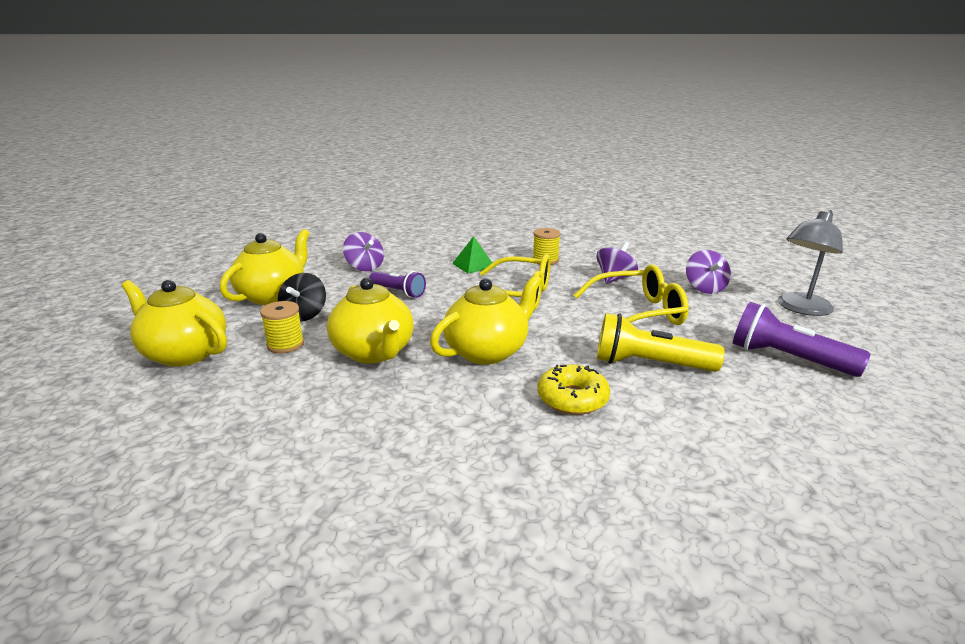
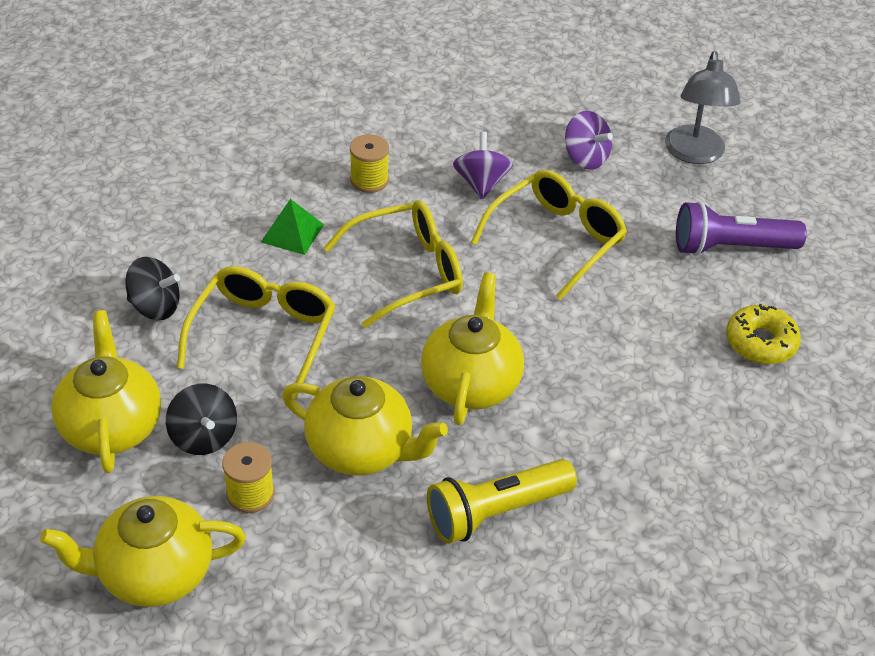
camera: 40 degrees left, 20 degrees up
purple spinning top [343,232,384,271] -> black spinning top [125,257,180,320]
purple flashlight [369,271,426,298] -> yellow glasses [177,266,335,400]
yellow donut [538,364,610,415] -> yellow donut moved to [726,304,801,364]
yellow flashlight [597,313,725,372] -> yellow flashlight moved to [427,459,577,544]

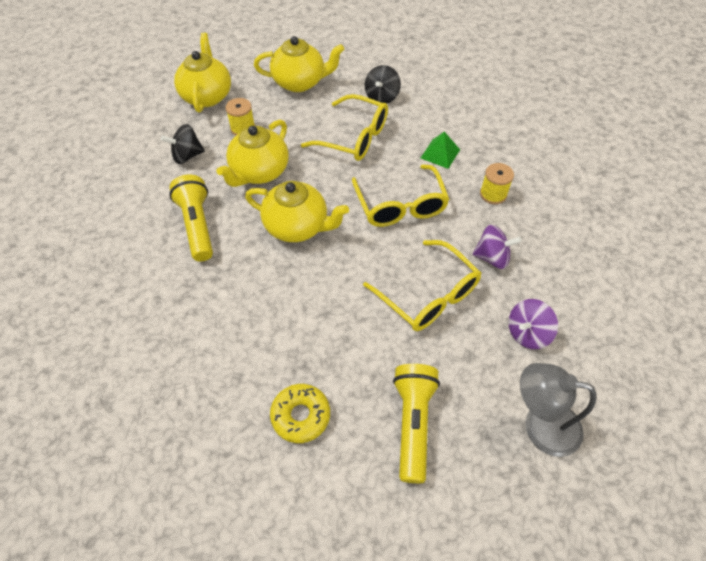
camera: 100 degrees right, 10 degrees up
black spinning top [166,384,237,455] -> black spinning top moved to [161,124,205,164]
purple flashlight [676,201,807,256] -> yellow flashlight [393,364,440,483]

